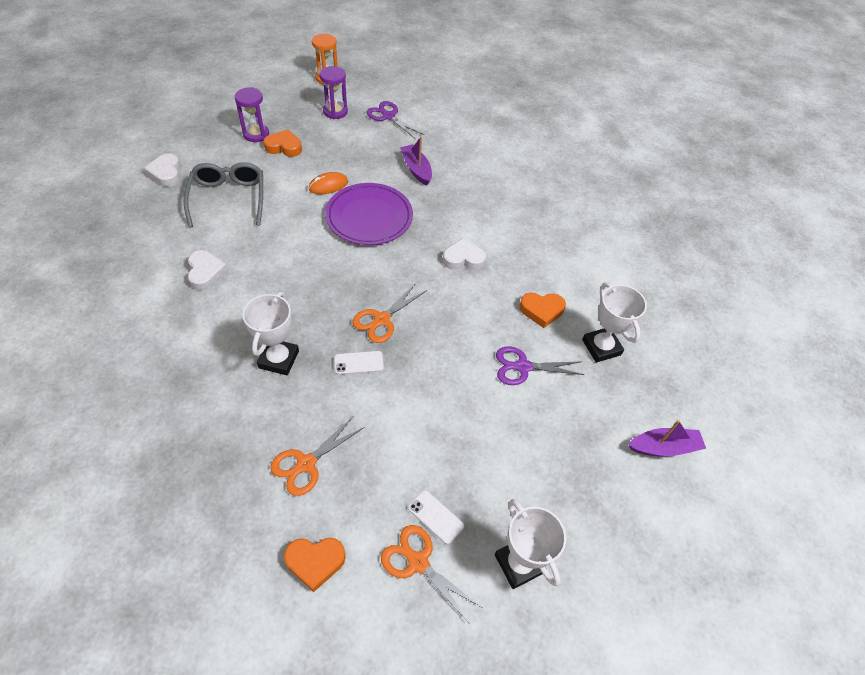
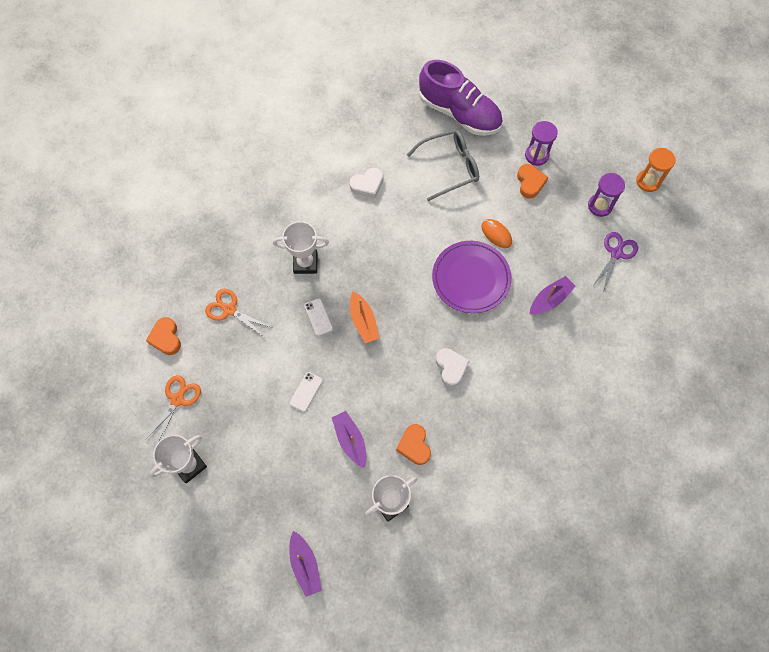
camera: 80 degrees right, 15 degrees up
white heart [144,153,181,187] -> purple shoe [419,60,503,136]
orange scissors [352,283,427,343] -> orange boat [350,291,379,343]
white phone [408,490,464,544] -> white phone moved to [290,372,323,412]
purple scissors [496,346,585,385] -> purple boat [332,411,366,468]

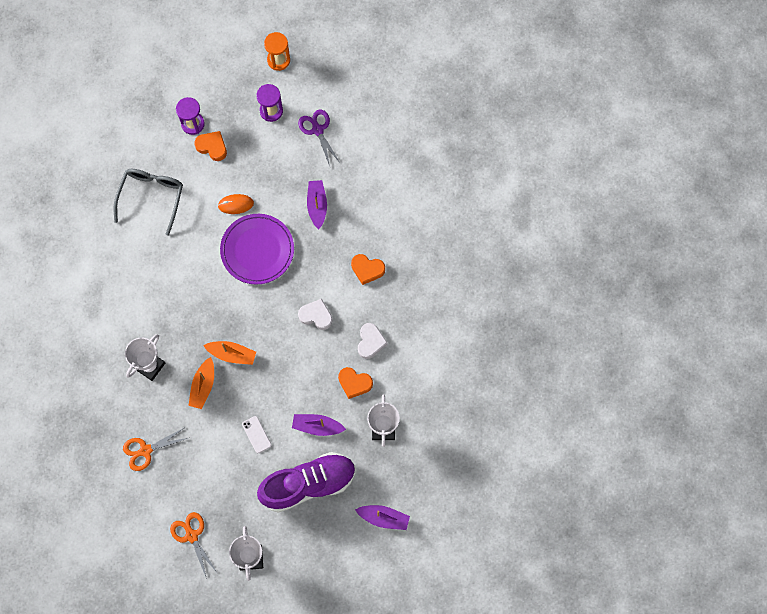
camera: 55 degrees left, 5 degrees up
orange heart [146,317,181,355] -> orange heart moved to [351,254,385,285]
white phone [304,299,333,336] -> orange boat [188,357,214,409]
white heart [350,168,383,198] -> white heart moved to [358,323,388,359]
purple shoe [419,60,503,136] -> purple shoe moved to [257,452,356,513]

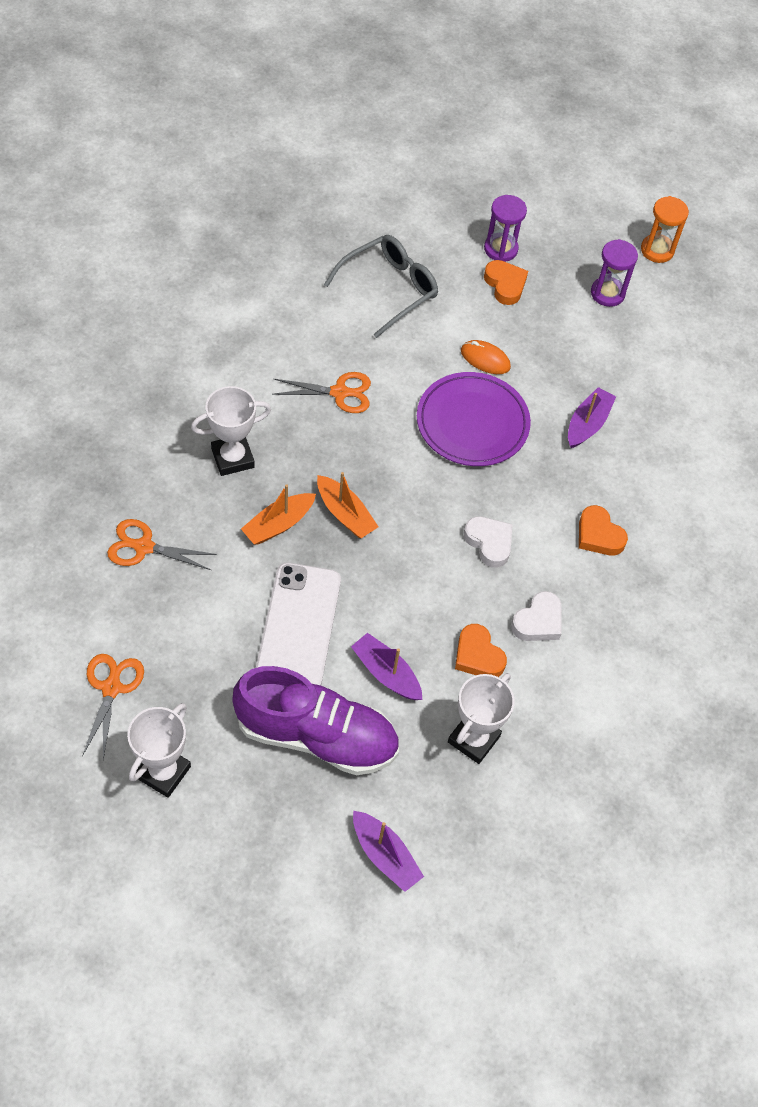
camera: 30 degrees right, 15 degrees down
white phone [242,416,272,453] -> white phone [256,563,341,685], size x2.33
purple scissors [298,110,341,166] -> none
none -> orange scissors [272,372,371,413]

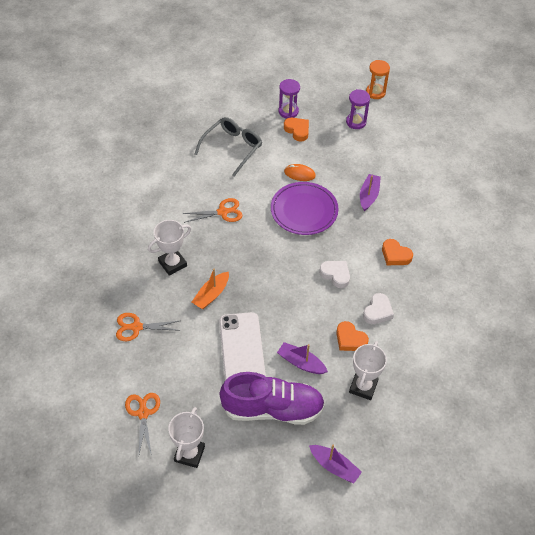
camera: 10 degrees left, 5 degrees down
orange boat [317,472,378,538] -> none

